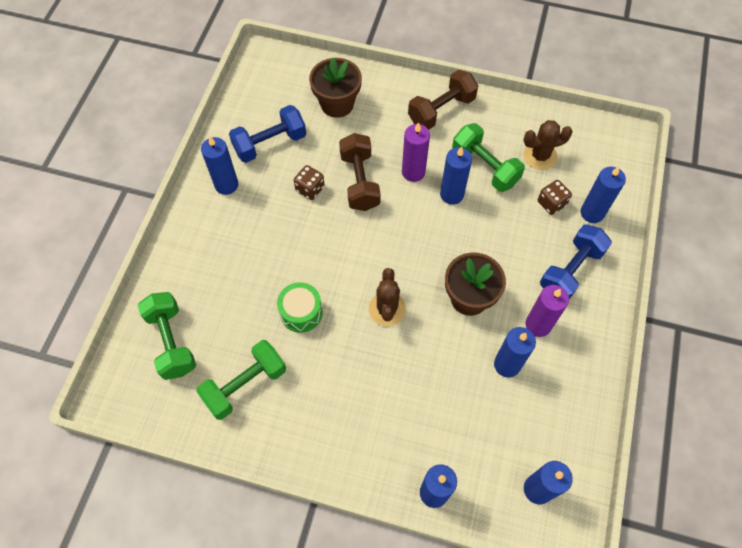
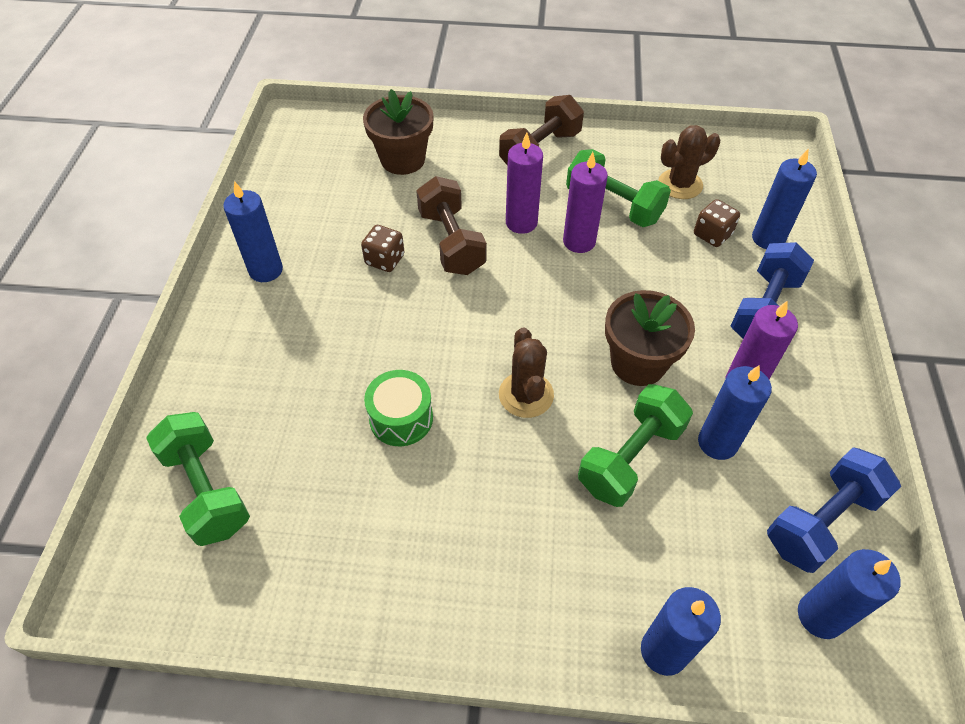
camera: 10 degrees left, 10 degrees down
green dumbbell [196,340,286,420] -> green dumbbell moved to [578,384,693,507]
blue dumbbell [229,105,306,163] -> blue dumbbell moved to [767,448,901,573]
blue candle [440,146,472,205] -> purple candle [563,152,608,253]

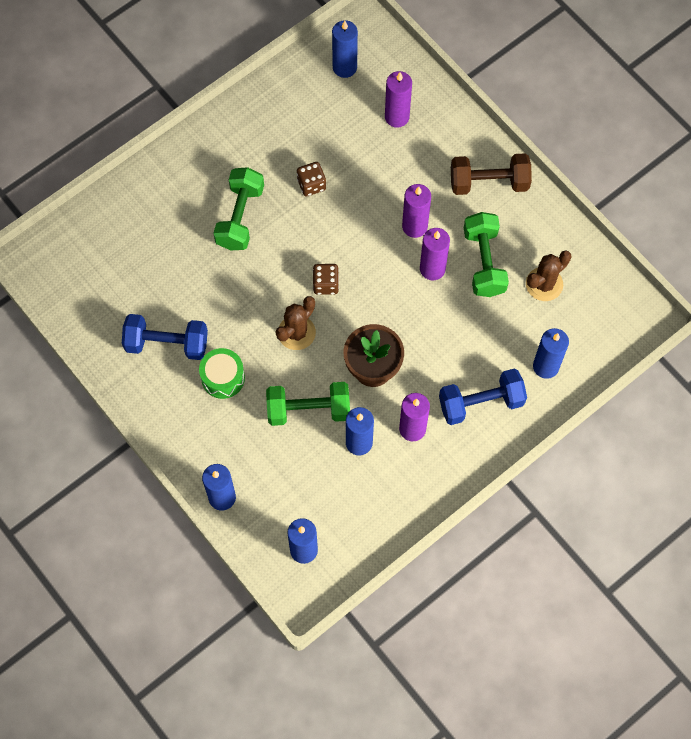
camera: 45 degrees right, 15 degrees up
green dumbbell [146,412,250,546] -> green dumbbell moved to [213,167,264,250]
blue candle [223,181,283,282] -> blue candle moved to [332,20,358,78]
brown flower pot [363,89,434,175] -> purple candle [385,71,412,128]
green drum [364,370,433,446] -> green drum moved to [199,348,245,399]
brown dumbbell [416,176,487,275] -> none
brown cactus [658,125,720,199] -> brown cactus turned 60 degrees counterclockwise [526,250,571,301]
brown dice [694,199,740,247] -> brown dice moved to [313,264,339,295]
blue dumbbell [767,448,901,573] -> blue dumbbell moved to [122,314,208,360]

